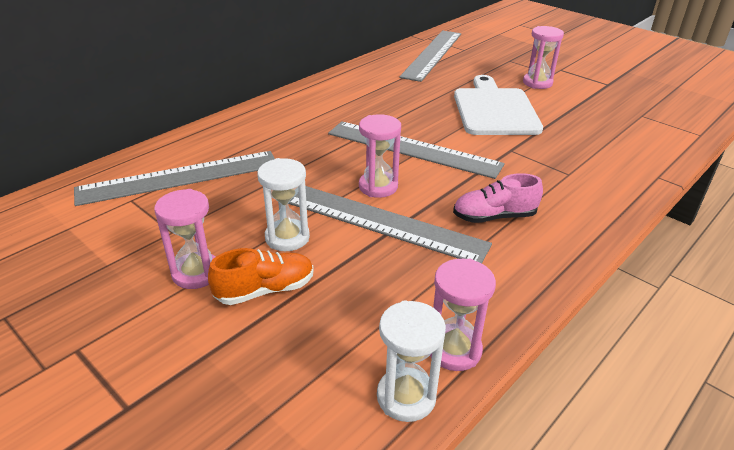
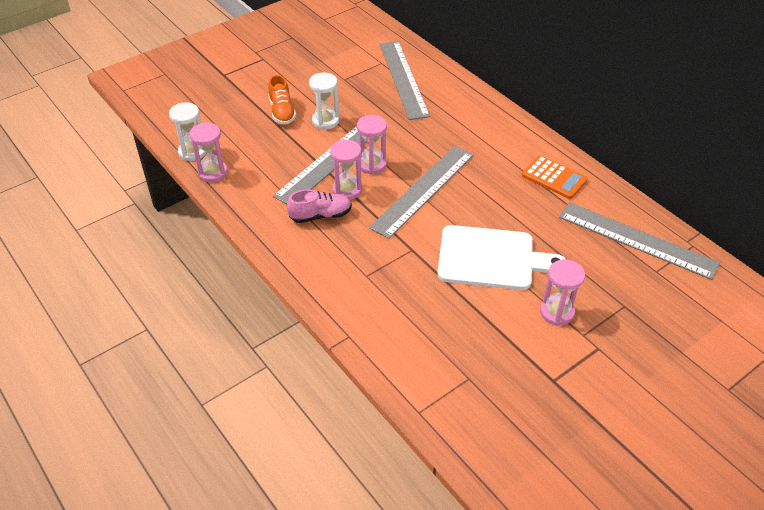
camera: 100 degrees right, 10 degrees up
pink hourglass [154,189,215,289] -> pink hourglass moved to [330,139,362,200]
pink shoe [453,173,543,223] -> pink shoe turned 75 degrees clockwise [287,189,352,223]
none -> orange calculator [522,156,588,199]

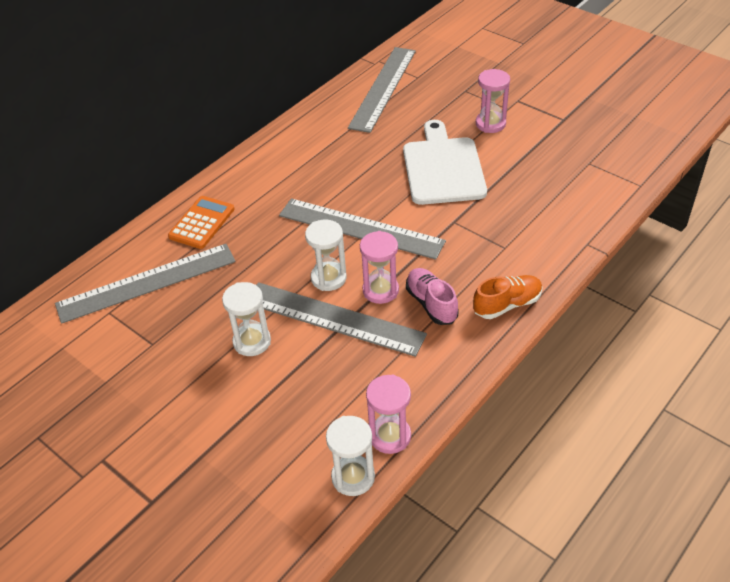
camera: 100 degrees left, 0 degrees up
orange shoe [268,75,296,125] -> orange shoe moved to [473,275,543,319]
pink hourglass [357,115,387,174] -> white hourglass [305,219,347,291]
orange calculator [522,156,588,199] -> orange calculator moved to [168,196,235,249]

